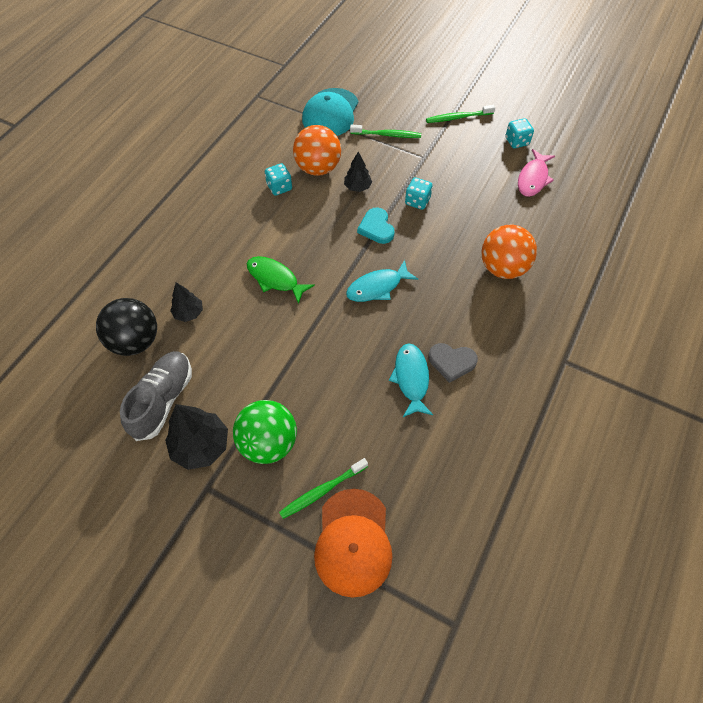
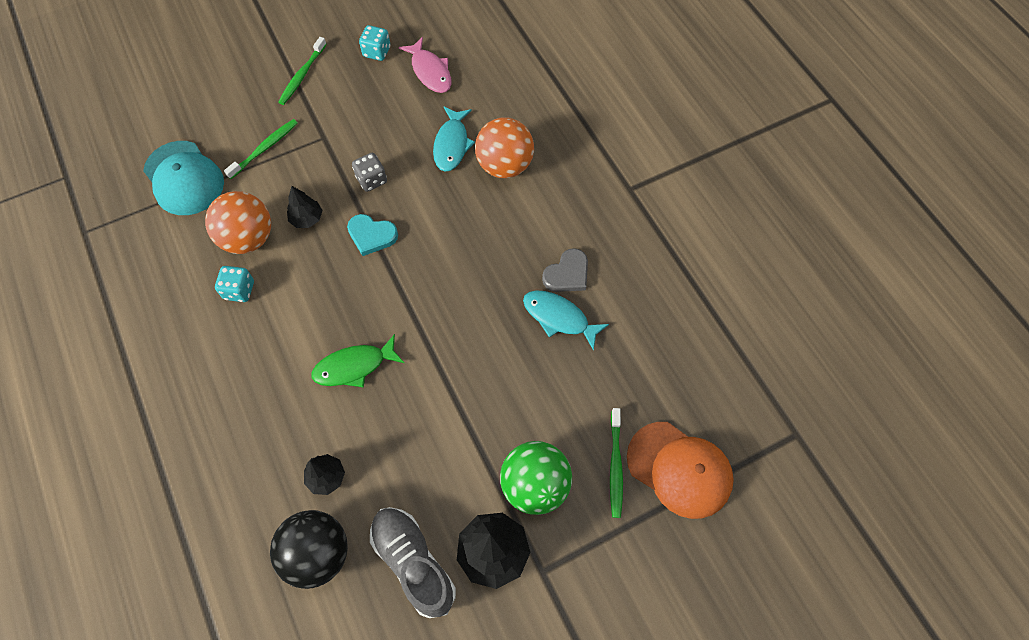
camera: 55 degrees left, 5 degrees up
turquoise fish [346,260,418,302] -> turquoise fish moved to [433,107,475,172]
turquoise dice [405,177,433,210] -> grey dice [352,153,387,192]

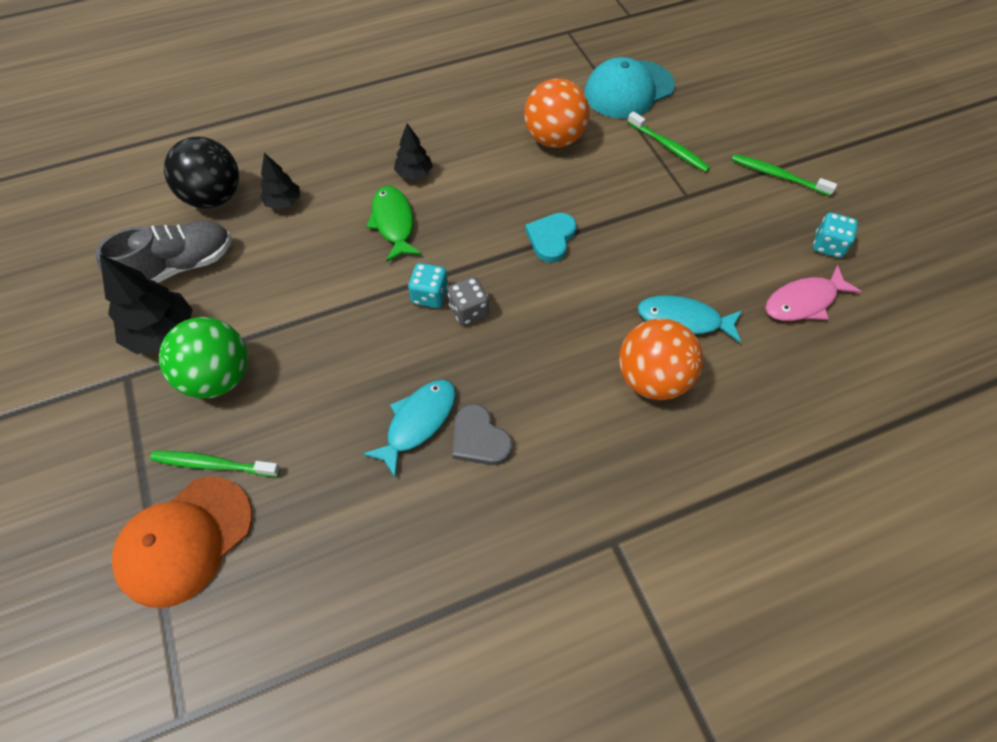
camera: 95 degrees right, 5 degrees down
turquoise dice [215,266,254,302] -> turquoise dice moved to [408,263,448,308]
black tree [287,186,323,228] -> black tree moved to [394,123,433,180]
grey dice [352,153,387,192] -> grey dice moved to [448,277,489,325]

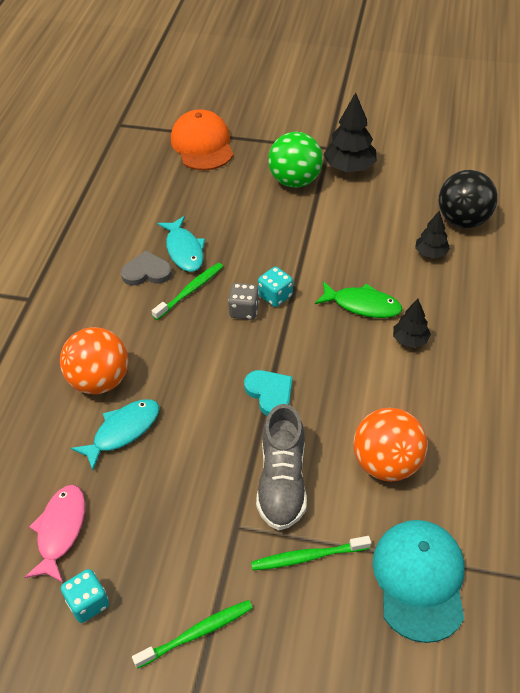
camera: 125 degrees right, 10 degrees down
grey shoe [95,221,232,283] -> grey shoe moved to [256,404,307,530]
green toothbrush [150,451,280,477] -> green toothbrush moved to [152,263,223,320]

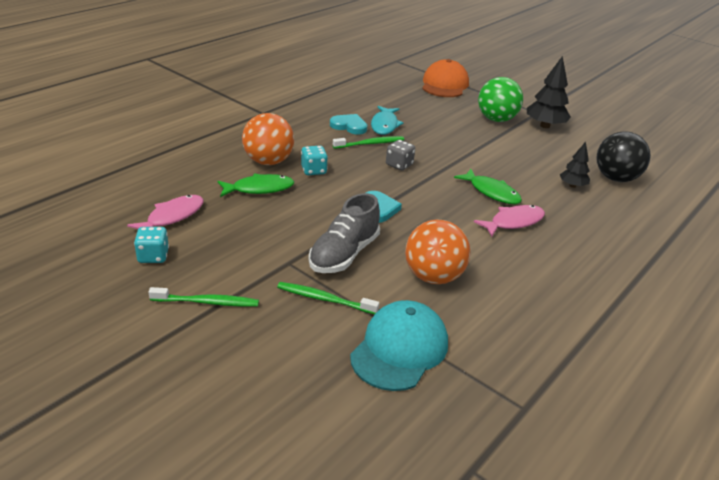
camera: 25 degrees right, 15 degrees down
turquoise fish [71,399,160,471] -> green fish [217,173,294,197]
grey heart [121,251,172,286] -> turquoise heart [330,114,367,135]
turquoise dice [258,267,293,307] -> turquoise dice moved to [301,146,328,175]
black tree [393,299,431,348] -> pink fish [474,205,545,237]

